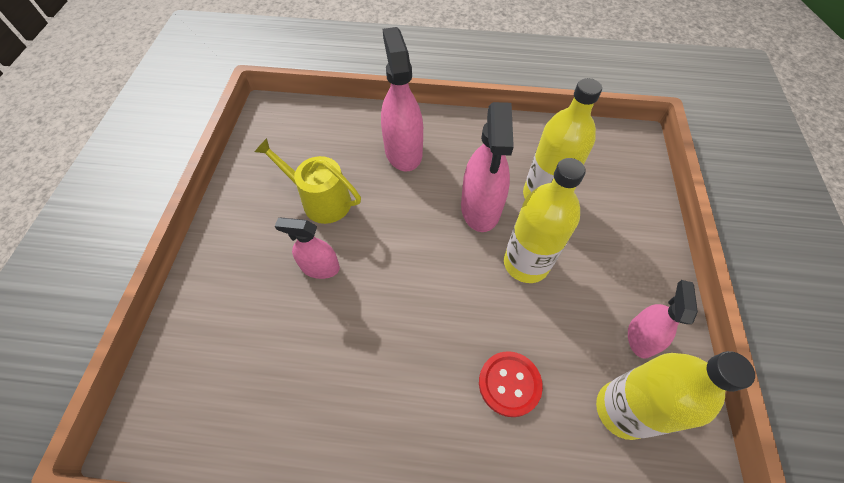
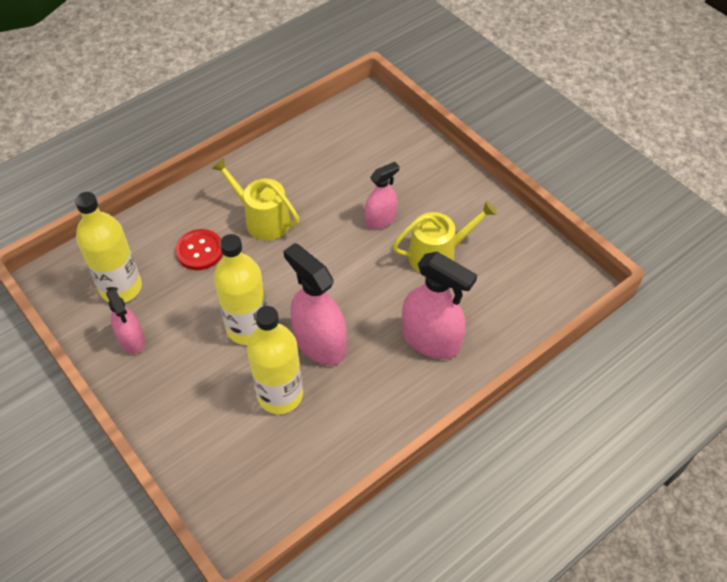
camera: 135 degrees right, 5 degrees down
none -> yellow watering can [211,158,299,240]

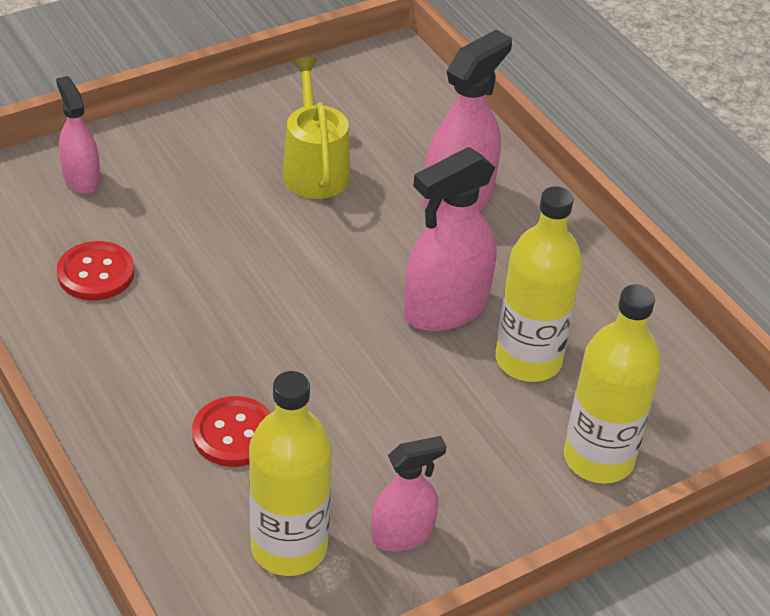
camera: 85 degrees left, 10 degrees down
yellow watering can [211,158,299,240] -> none
yellow bottle [214,234,267,345] -> yellow bottle moved to [564,284,661,484]
pink spray bottle [365,162,399,229] -> pink spray bottle moved to [56,76,100,194]
none -> red button [57,241,134,300]

